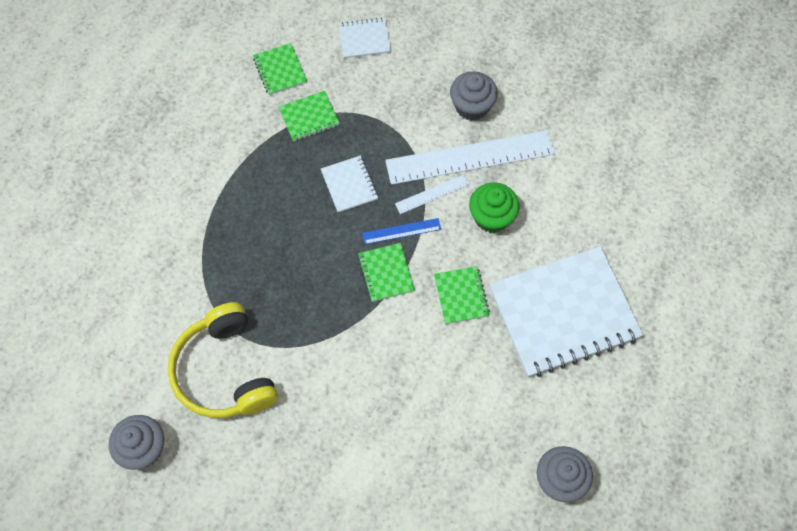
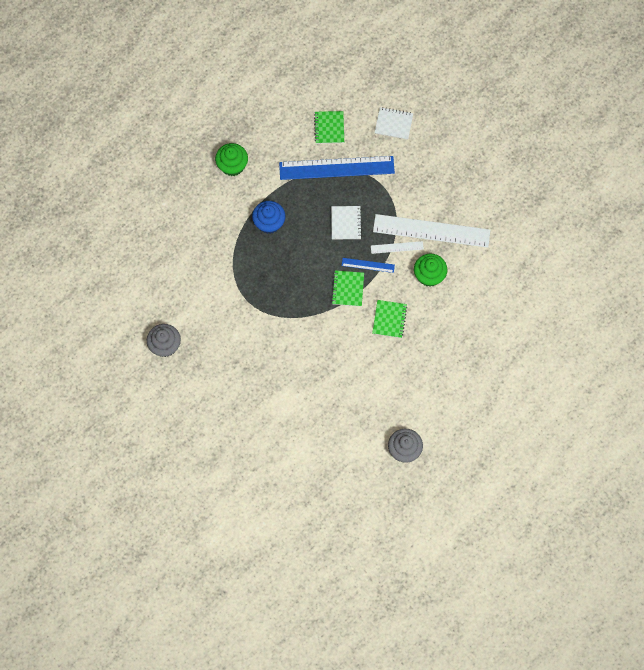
camera: 20 degrees right, 5 degrees up
yellow headphones [168,302,278,418] -> none
green notebook [278,91,340,142] -> blue ruler [279,156,395,180]
grey cupcake [450,71,498,121] -> none
white notebook [489,246,643,377] -> none
none -> green cupcake [215,143,248,176]
none -> blue cupcake [252,201,286,234]

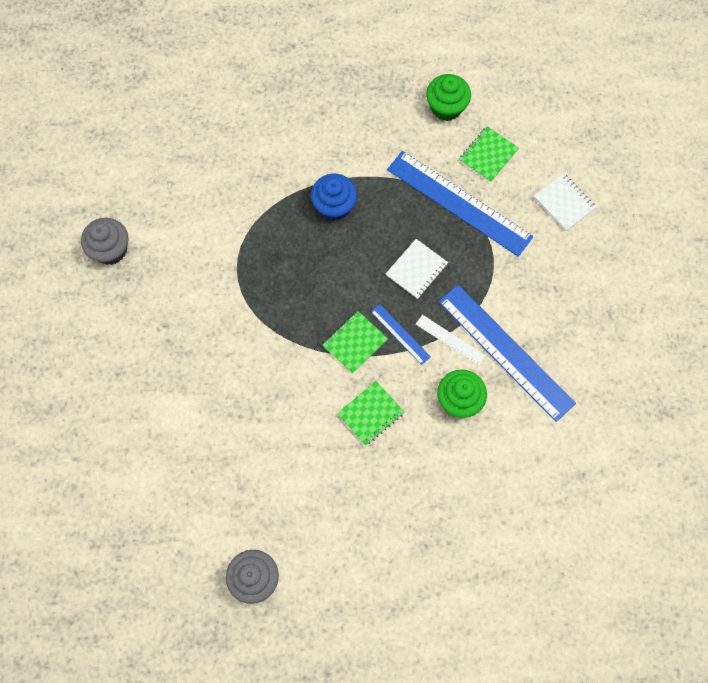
camera: 40 degrees right, 0 degrees up
green cupcake [215,143,248,176] -> green cupcake moved to [426,74,471,121]
white ruler [373,214,490,248] -> blue ruler [438,285,576,422]

